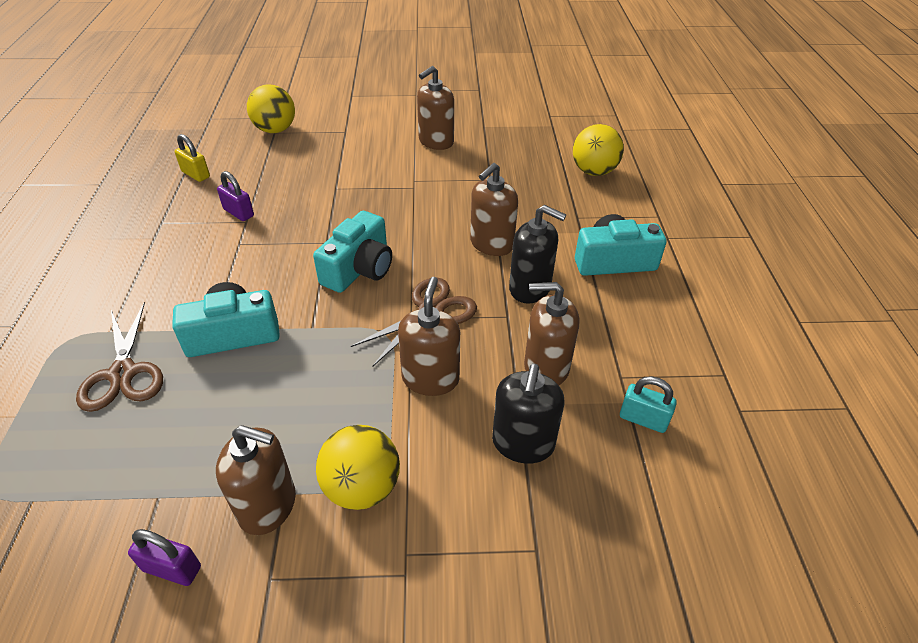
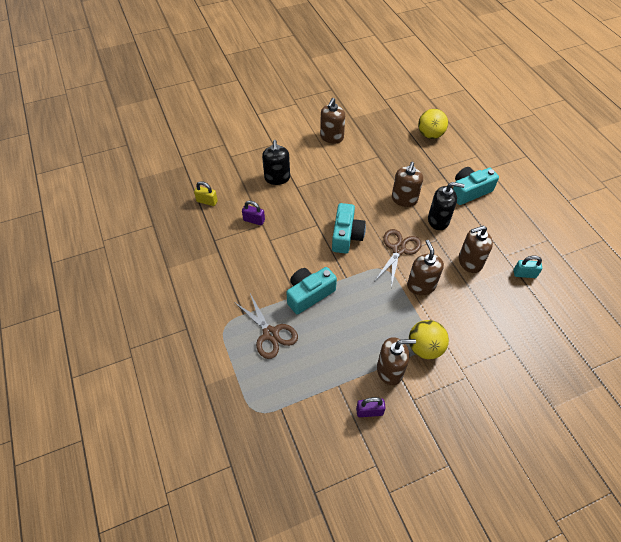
camera: 20 degrees left, 10 degrees up
yellow ball [247,84,295,133] -> none
black soap dispenser [492,364,564,464] -> black soap dispenser moved to [262,140,290,185]

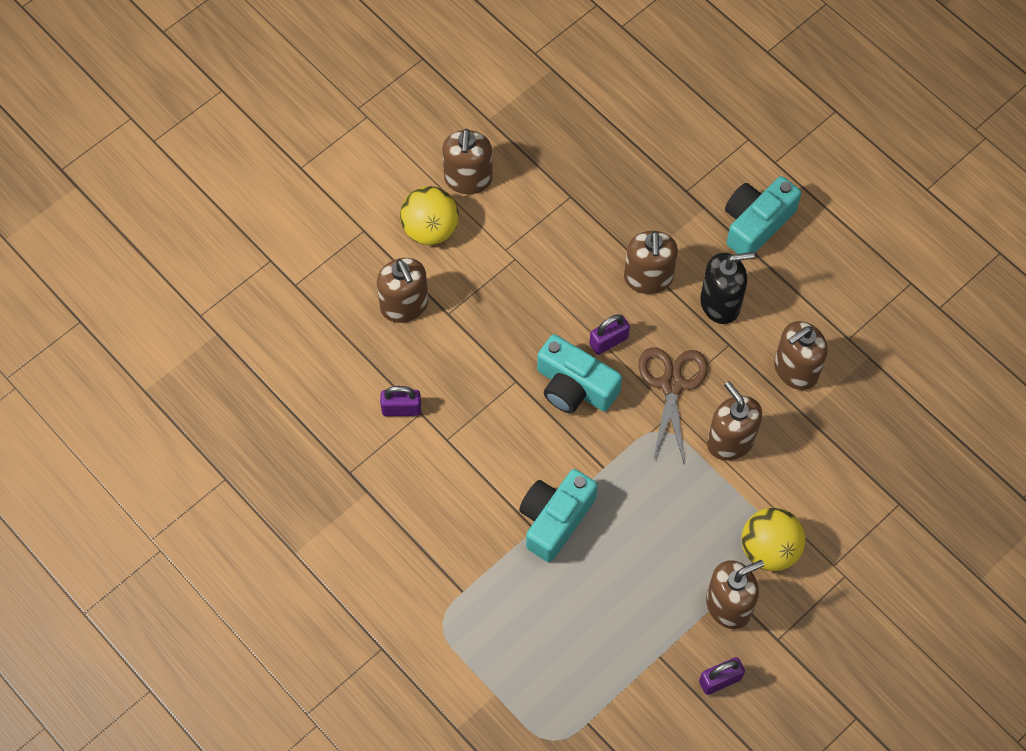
camera: 20 degrees left, 10 degrees up
yellow padlock [194,181,218,206] -> none
brown scissors [234,294,298,359] -> none
black soap dispenser [262,140,290,185] -> brown soap dispenser [377,258,428,323]
turquoise camera [332,203,366,254] -> turquoise camera turned 135 degrees clockwise [537,334,622,413]
yellow ball [418,109,448,139] -> yellow ball moved to [400,186,459,245]
turquoise padlock [513,256,542,278] -> none
none -> purple padlock [589,314,630,355]

